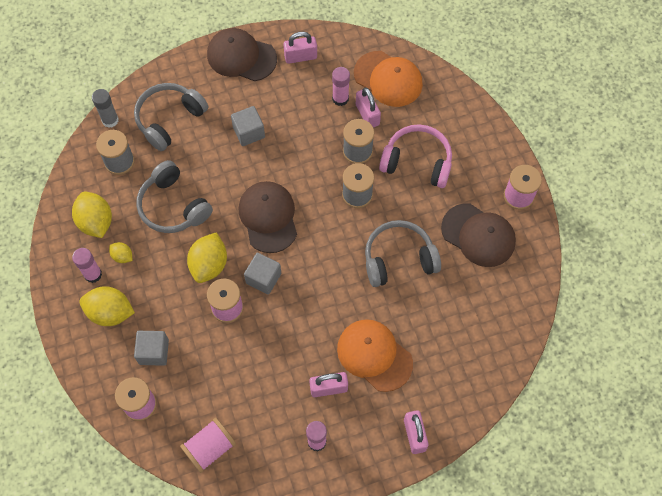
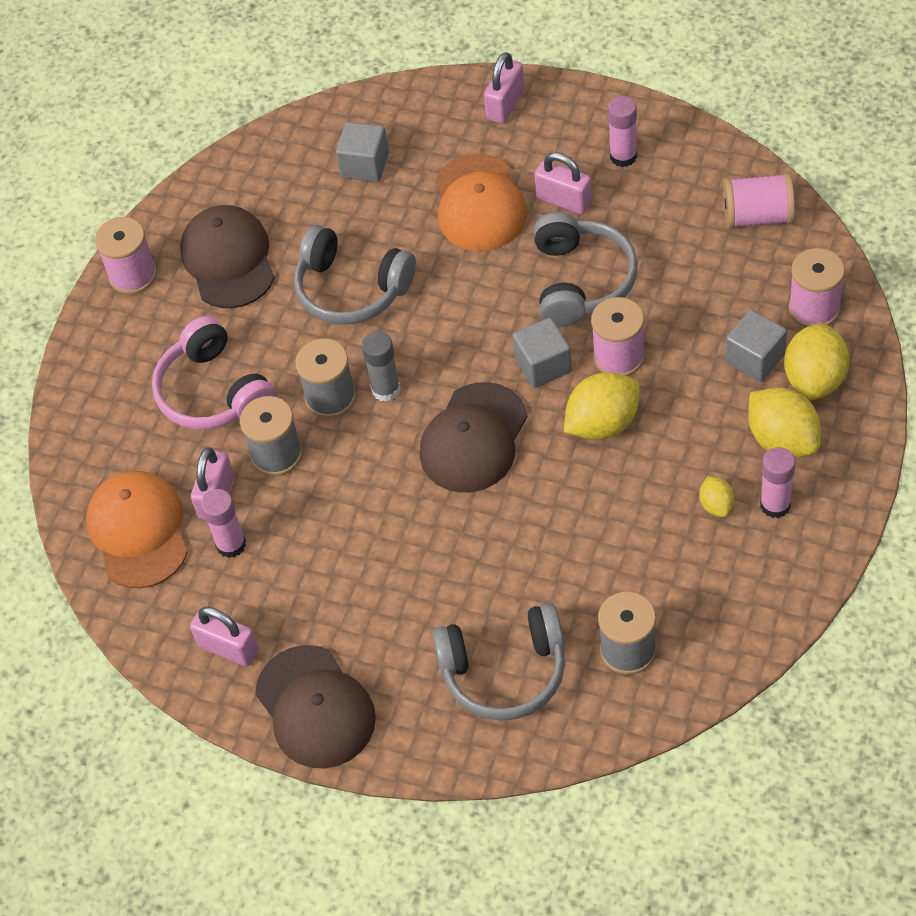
camera: 135 degrees left, 10 degrees down
yellow lemon [72,192,112,238] -> yellow lemon moved to [784,322,849,400]
grey glue stick [92,89,119,128] -> grey glue stick moved to [362,331,401,401]
grey headphones [136,160,213,233] -> grey headphones moved to [534,212,638,326]
grey cube [231,106,265,146] -> grey cube moved to [336,122,389,182]

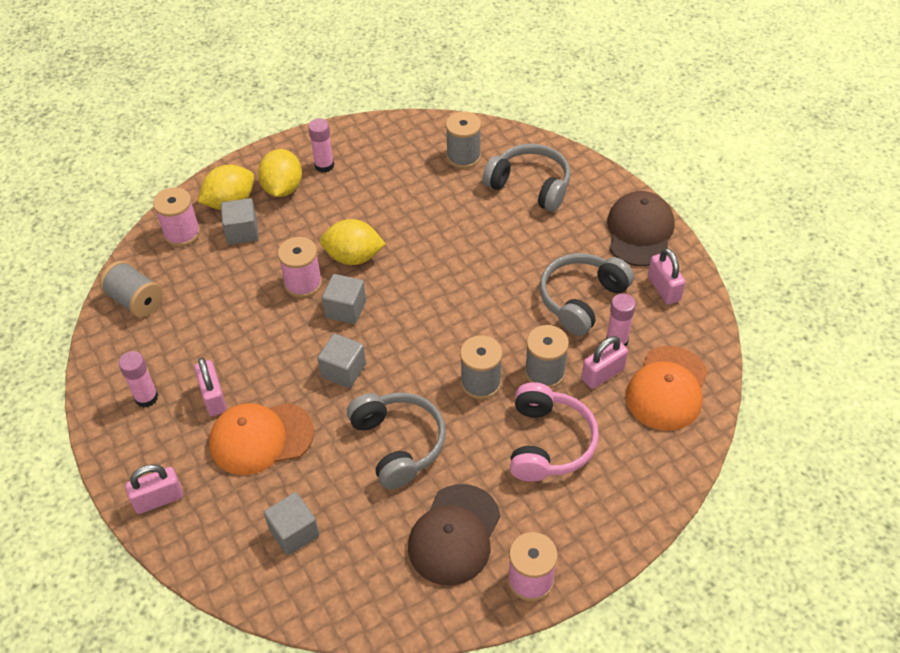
camera: 145 degrees left, 5 degrees down
grey glue stick [362,331,401,401] -> none
brown cap [420,382,528,493] -> none
orange cap [436,154,527,251] -> orange cap turned 135 degrees counterclockwise [209,403,314,475]
grey headphones [534,212,638,326] -> grey headphones moved to [540,253,634,336]
yellow lemon [699,476,735,517] -> none
pink spool [723,173,795,229] -> grey spool [99,261,163,318]
none -> grey cube [317,334,366,388]

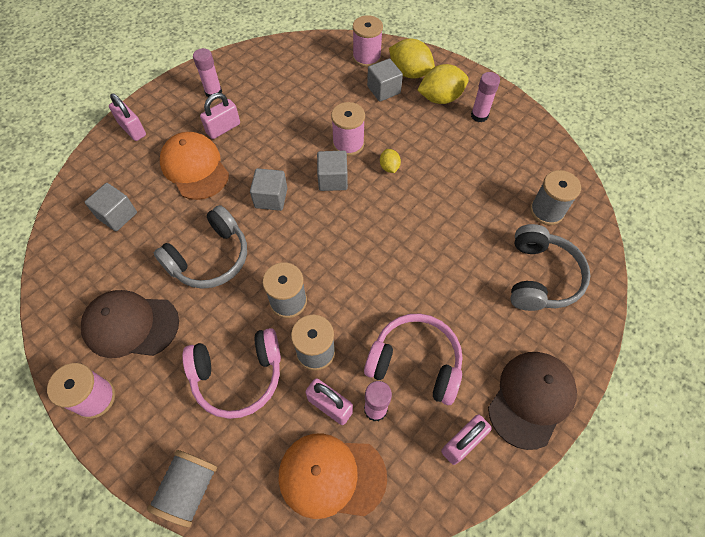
camera: 70 degrees right, 10 degrees up
grey spool [99,261,163,318] -> grey spool moved to [147,450,217,527]
yellow lemon [320,219,385,265] -> yellow lemon [380,149,401,173], size x0.52
grey headphones [540,253,634,336] -> pink headphones [364,314,463,405]
brown cap [607,191,675,266] -> brown cap turned 45 degrees counterclockwise [488,352,577,450]

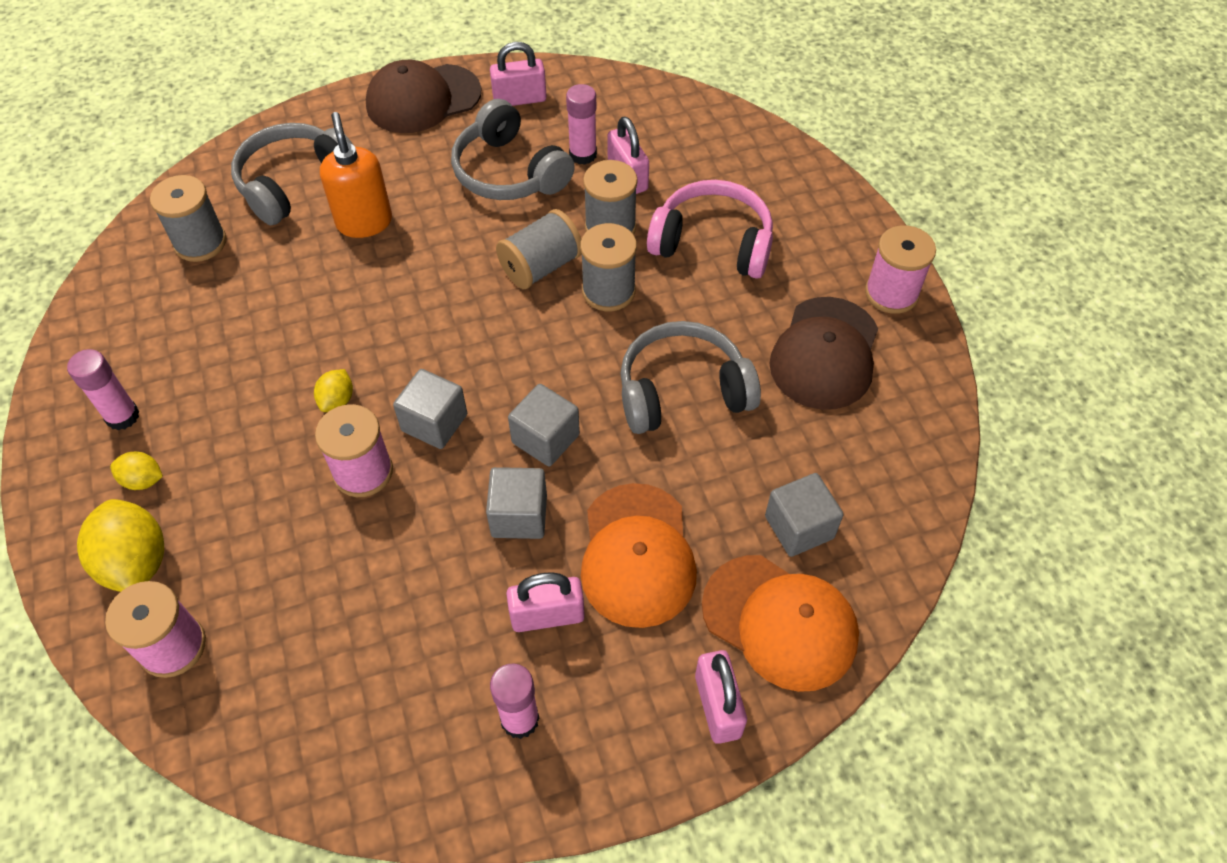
camera: 150 degrees left, 5 degrees down
brown cap [81,290,179,358] -> brown cap turned 75 degrees clockwise [769,297,878,410]
grey spool [147,450,217,527] -> grey spool moved to [496,209,582,289]
orange cap [279,433,387,519] -> orange cap moved to [702,555,859,692]
pink headphones [364,314,463,405] -> grey headphones [451,99,575,200]
grey cube [367,58,403,102] -> grey cube moved to [486,467,547,539]
yellow lemon [417,64,469,104] -> yellow lemon [110,452,163,490], size x0.52
none -> orange soap dispenser [320,112,392,238]

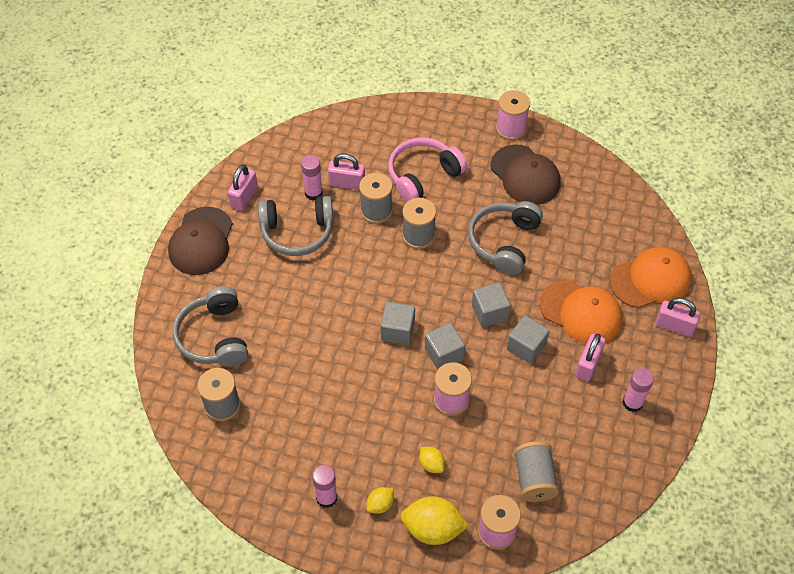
camera: 55 degrees left, 0 degrees up
yellow lemon [314,369,353,412] -> yellow lemon moved to [419,447,445,473]
orange soap dispenser [320,112,392,238] -> none
grey spool [496,209,582,289] -> grey spool moved to [514,441,559,502]
grey cube [765,473,843,557] -> grey cube moved to [381,302,415,345]

